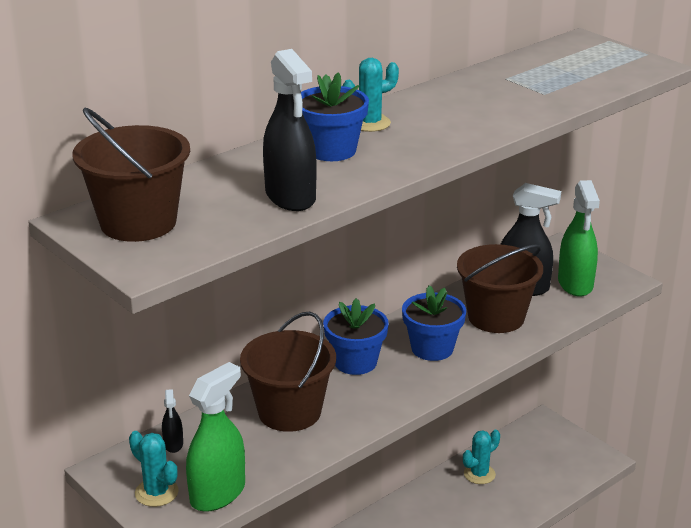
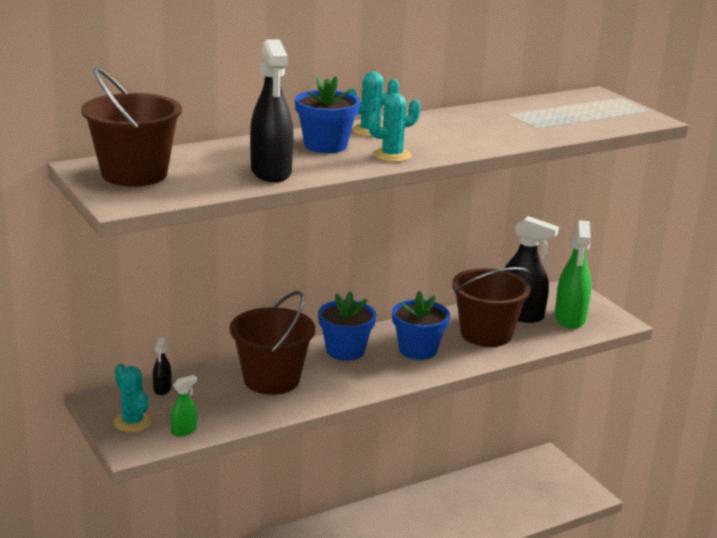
camera: 10 degrees right, 5 degrees down
green spray bottle [186,362,245,512] -> green spray bottle [170,375,197,437], size x0.48
turquoise cactus [463,430,500,484] -> turquoise cactus moved to [368,93,421,162]

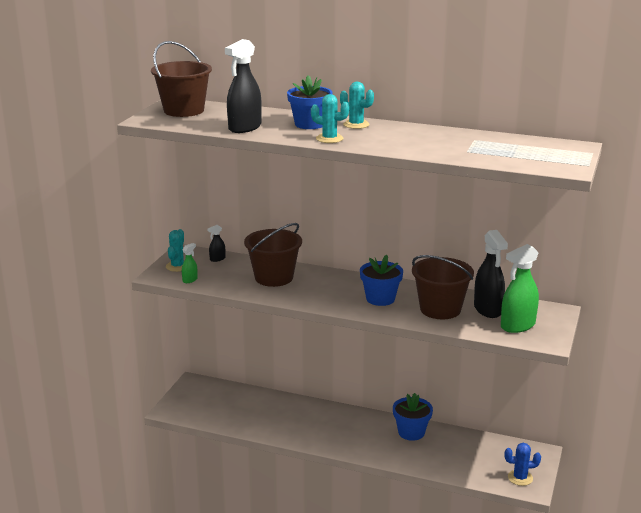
camera: 50 degrees right, 0 degrees up
green spray bottle [170,375,197,437] -> green spray bottle turned 60 degrees counterclockwise [182,243,198,283]
blue flower pot [318,291,377,361] -> blue flower pot moved to [393,393,433,441]
none -> blue cactus [505,443,541,486]

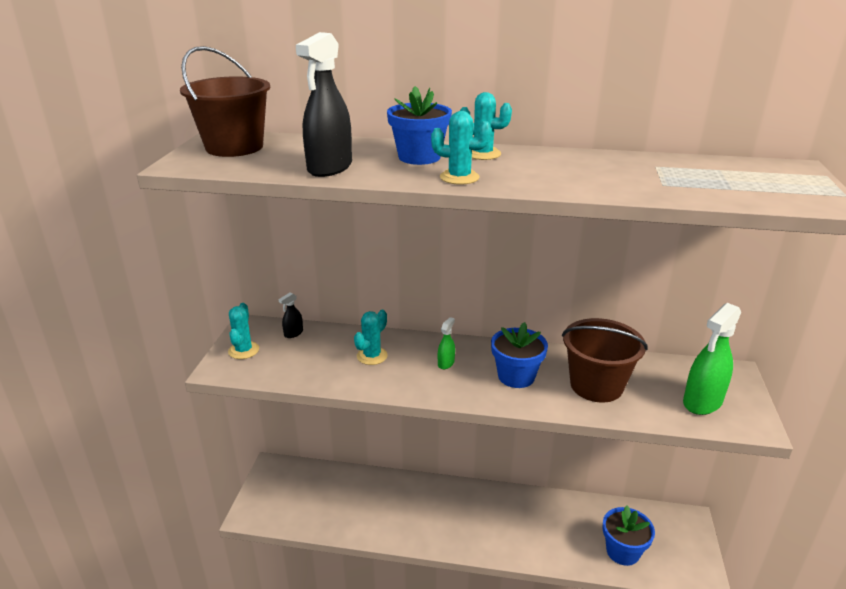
camera: 10 degrees left, 5 degrees up
green spray bottle [182,243,198,283] -> green spray bottle moved to [438,317,455,369]
brown bucket [244,223,302,287] -> turquoise cactus [354,310,388,365]
blue flower pot [393,393,433,441] -> blue flower pot moved to [602,505,655,566]
black spray bottle [474,230,508,318] -> none
blue cactus [505,443,541,486] -> none

